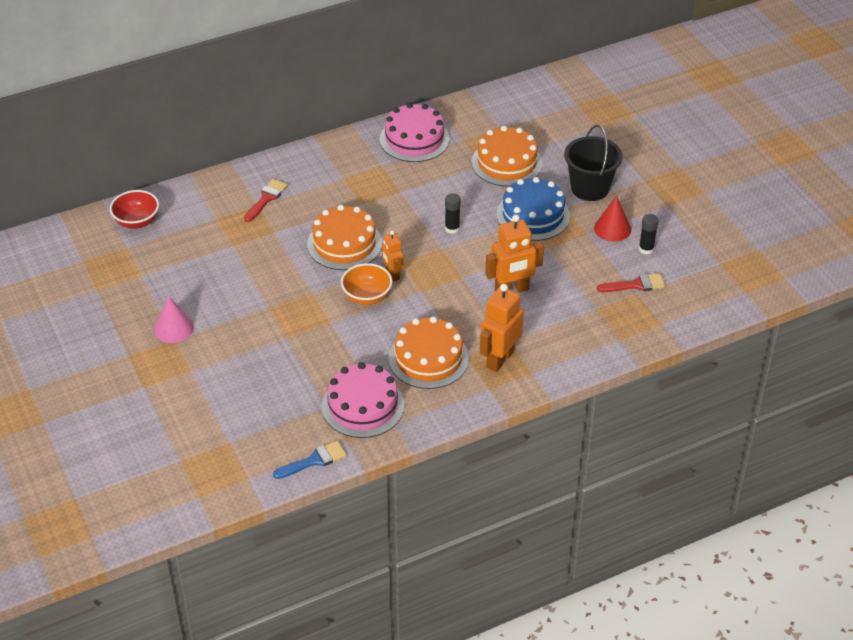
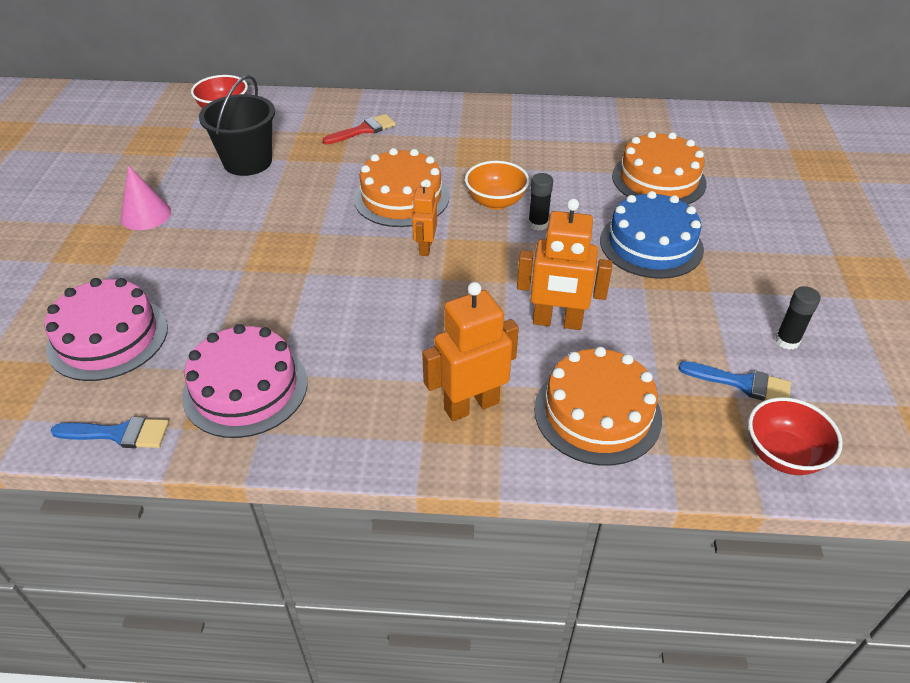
camera: 30 degrees right, 0 degrees up
orange bowl [341,263,392,305] -> orange bowl moved to [465,161,530,210]
pink cake [380,103,450,162] -> pink cake moved to [45,278,168,381]
orange cake [389,316,469,389] -> orange cake moved to [534,347,662,466]
black bucket [564,125,623,201] -> black bucket moved to [199,75,275,176]
red cone [594,196,631,242] -> none
red brush [597,273,666,292] -> blue brush [678,361,791,401]
none -> red bowl [748,397,843,475]

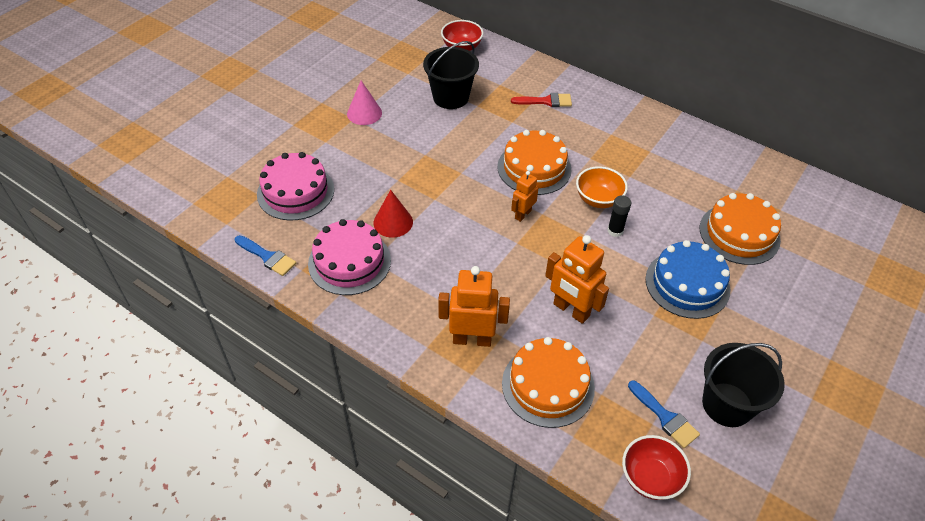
camera: 30 degrees right, 5 degrees up
black glue stick [775,286,821,350] -> black bucket [702,343,785,427]
none -> red cone [373,190,413,238]

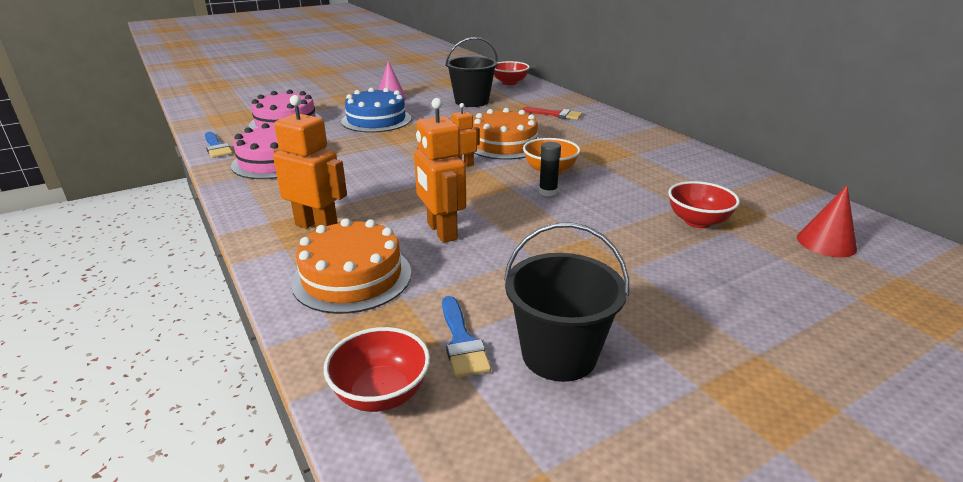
camera: 25 degrees right, 20 degrees down
red cone [373,190,413,238] -> red cone moved to [797,186,857,258]
blue cake [645,240,731,319] -> blue cake moved to [341,88,411,133]
orange cake [700,193,781,265] -> red bowl [668,181,740,228]

